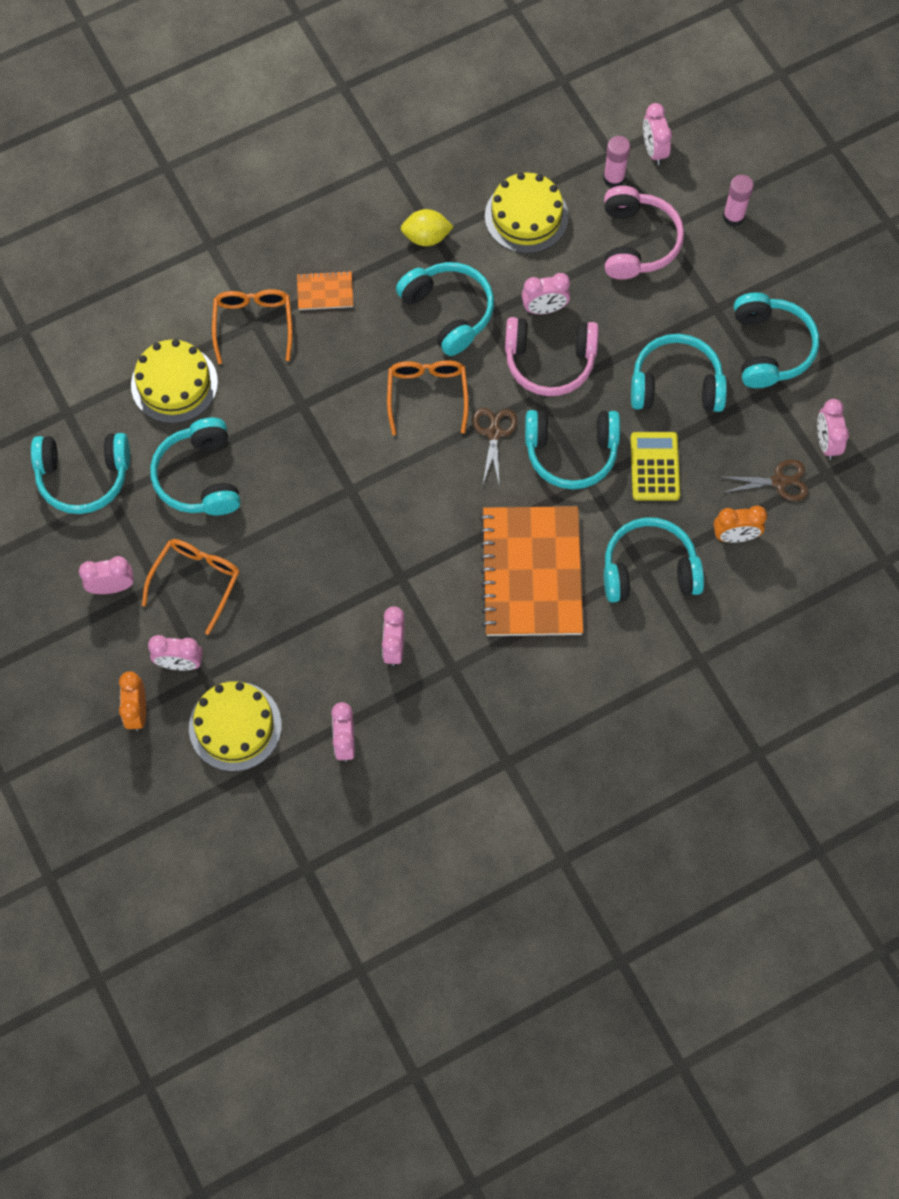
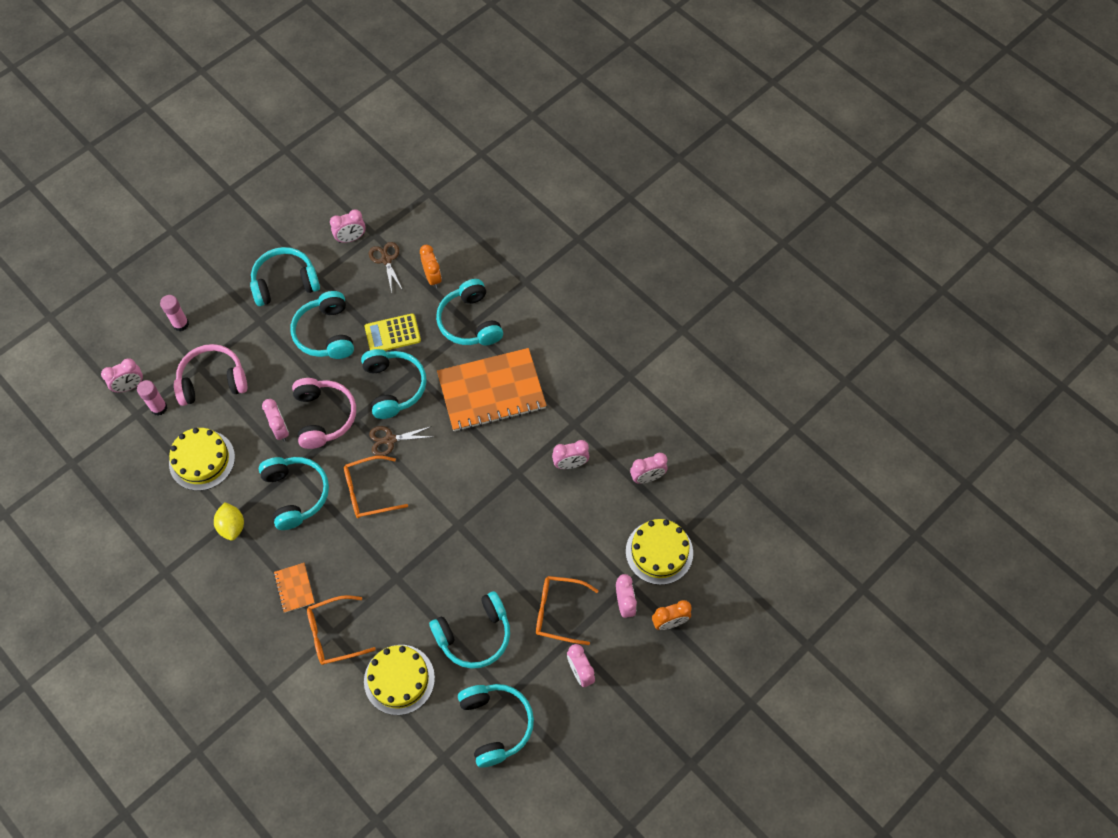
camera: 105 degrees left, 5 degrees down
turquoise headphones [396,262,494,356] -> turquoise headphones turned 120 degrees clockwise [259,457,329,530]

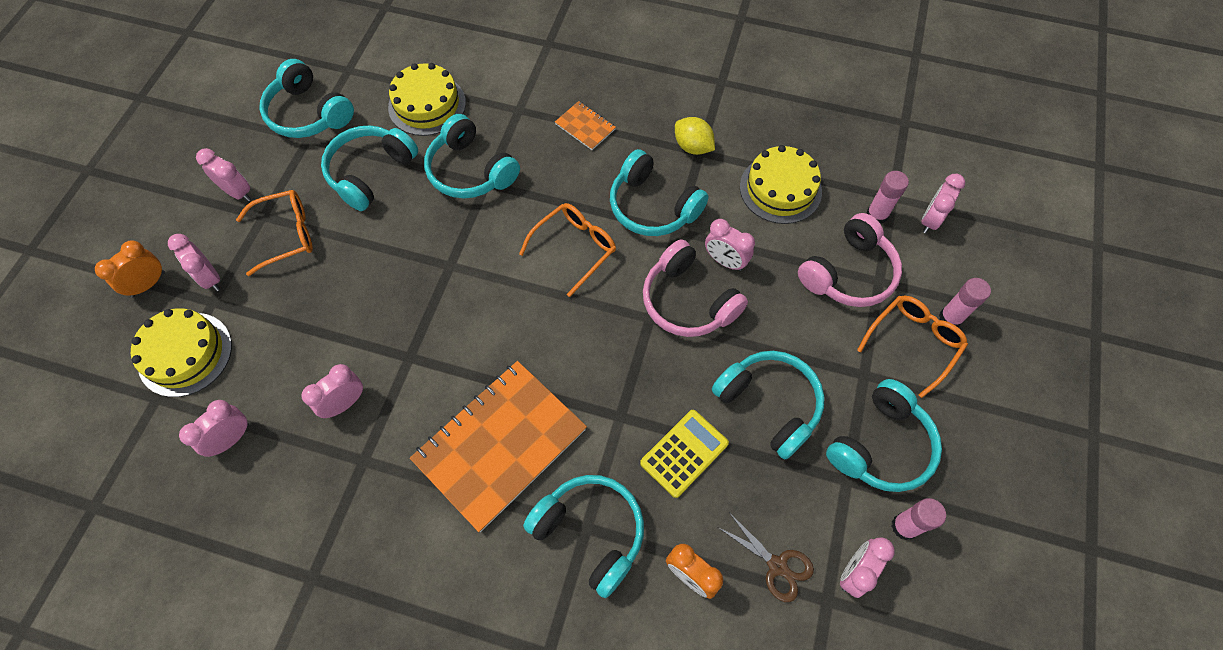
camera: 150 degrees right, 0 degrees up
orange glasses [307,595,376,665] -> orange glasses moved to [857,296,968,398]
turquoise headphones [361,349,427,419] -> turquoise headphones moved to [424,114,520,198]
brown scissors [369,426,432,456] -> none
none -> pink glue stick [891,498,946,540]

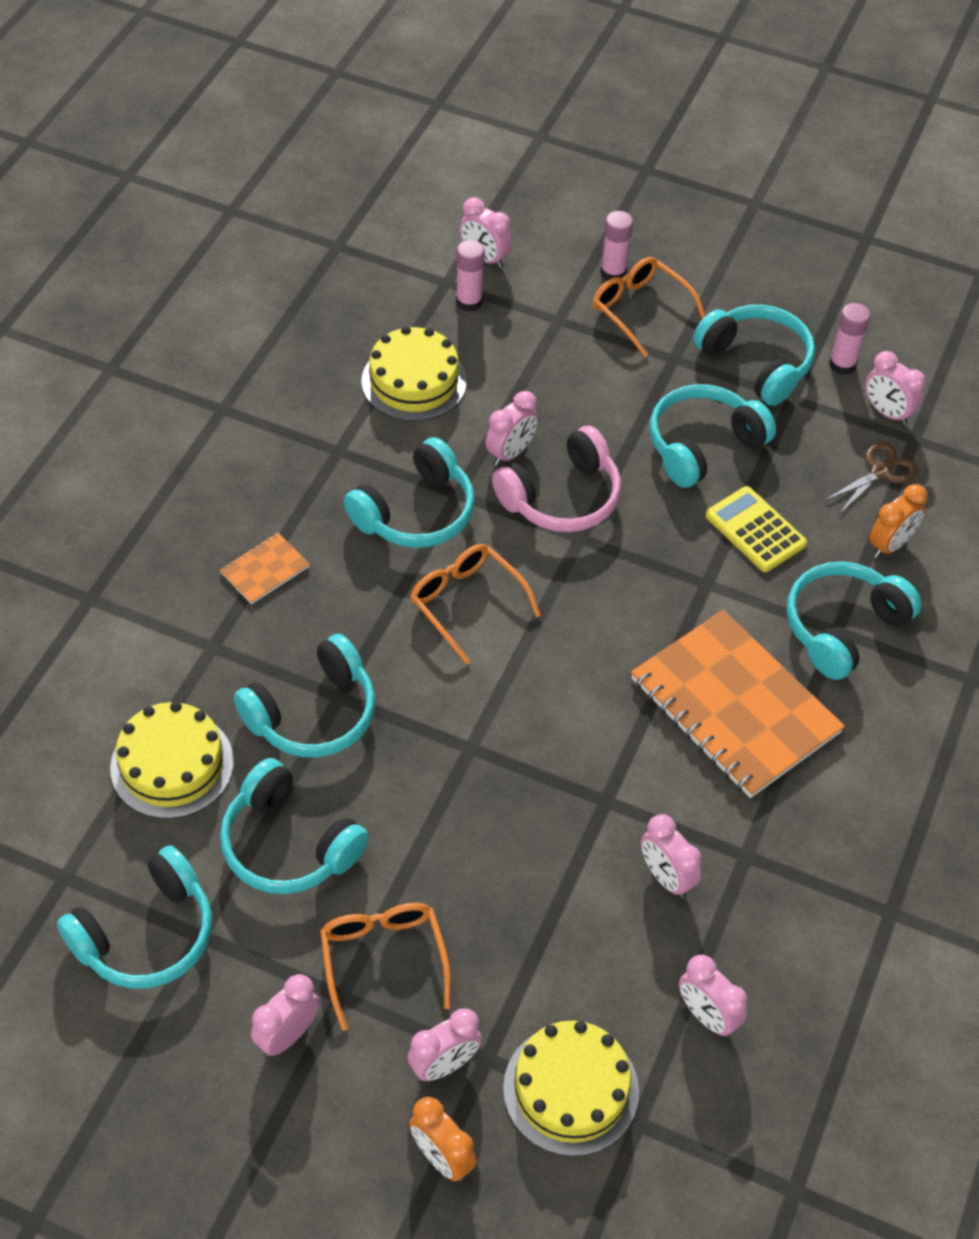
camera: 85 degrees left, 10 degrees down
yellow lemon [675,117,715,155] -> none
pink headphones [798,213,902,307] -> none

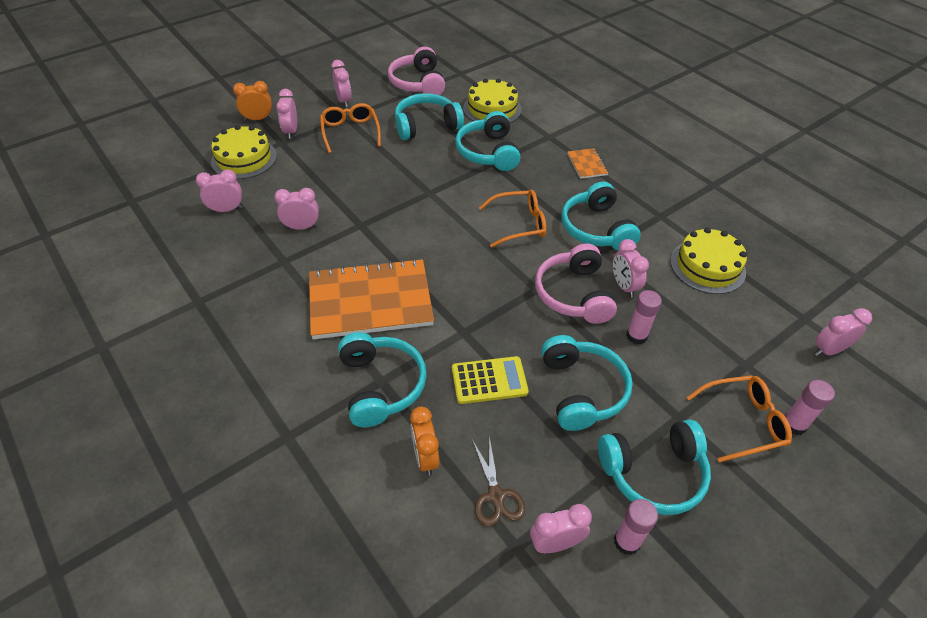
camera: 120 degrees right, 5 degrees down
turquoise headphones [57,845,212,989] -> pink headphones [388,47,445,95]
orange glasses [320,903,451,1031] -> orange glasses turned 120 degrees counterclockwise [320,103,381,153]
pink glue stick [456,240,485,312] -> pink glue stick moved to [626,290,662,345]

